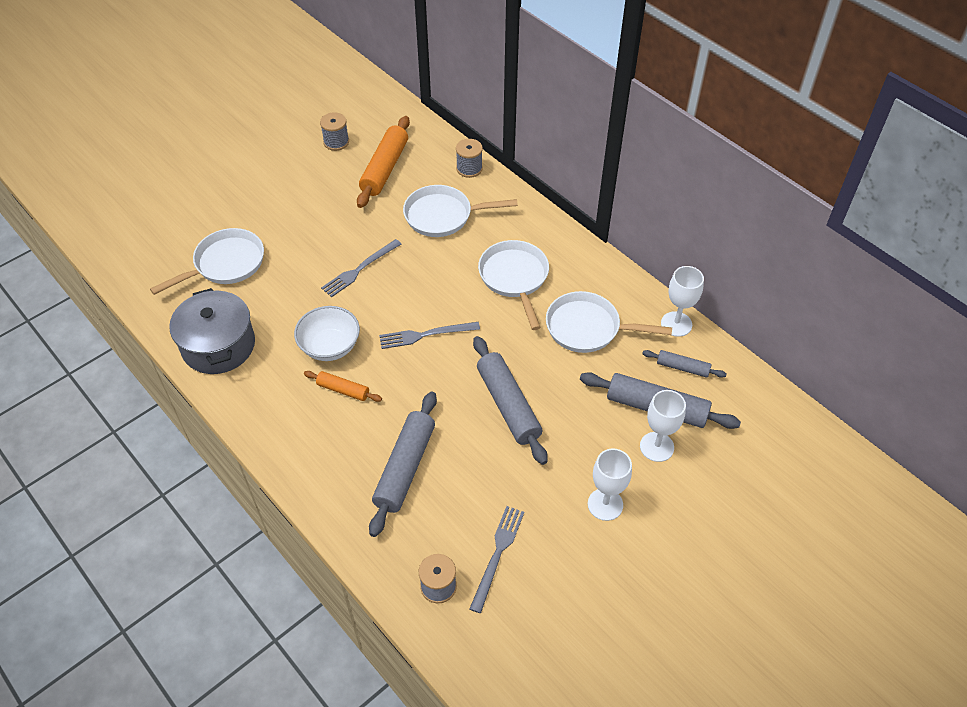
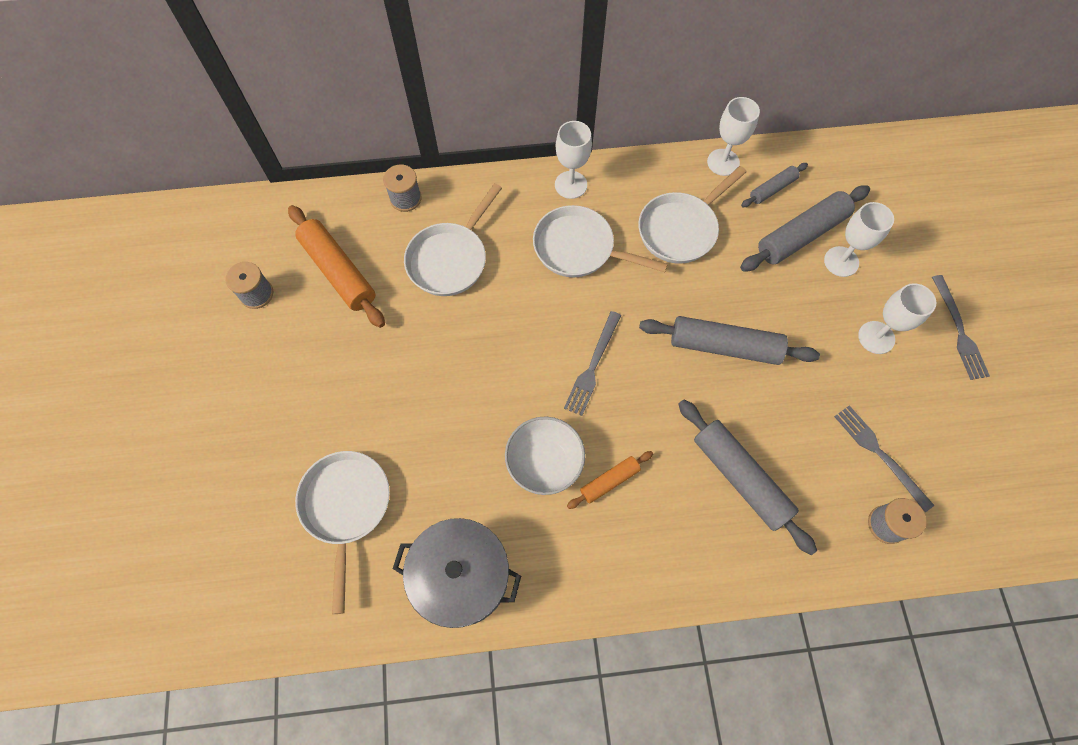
camera: 55 degrees left, 15 degrees up
grey fork [321,239,401,297] -> grey fork moved to [932,275,990,380]
none -> white goblet [555,121,592,199]

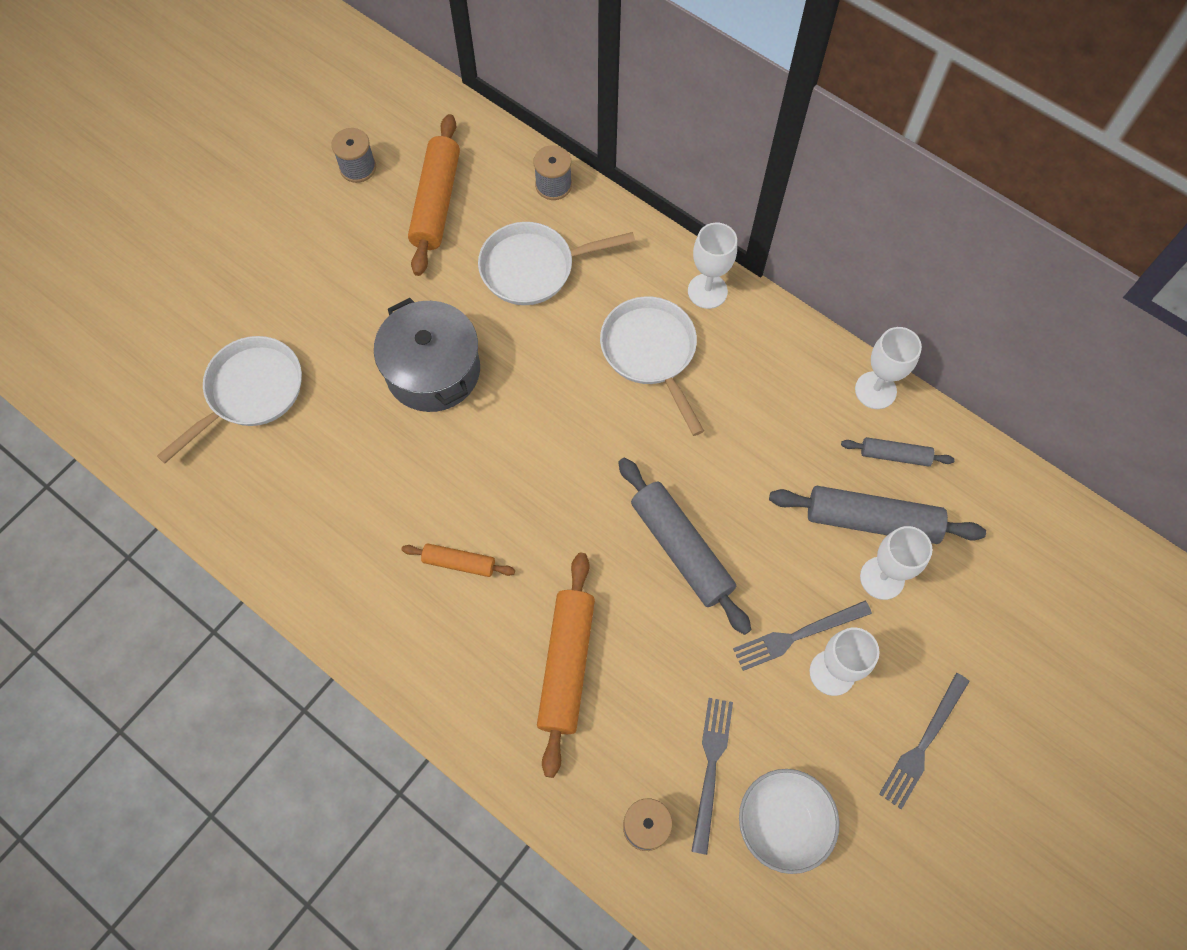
camera: 45 degrees right, 0 degrees up
grey pot [393,518,521,628] -> grey pot moved to [374,298,480,412]
white bowl [505,417,585,495] -> white bowl moved to [739,769,840,874]
grey fork [564,311,621,416] -> grey fork moved to [733,601,872,671]
white pan [638,166,747,264] -> none
grey rolling pin [679,399,817,555] -> orange rolling pin [537,553,595,778]

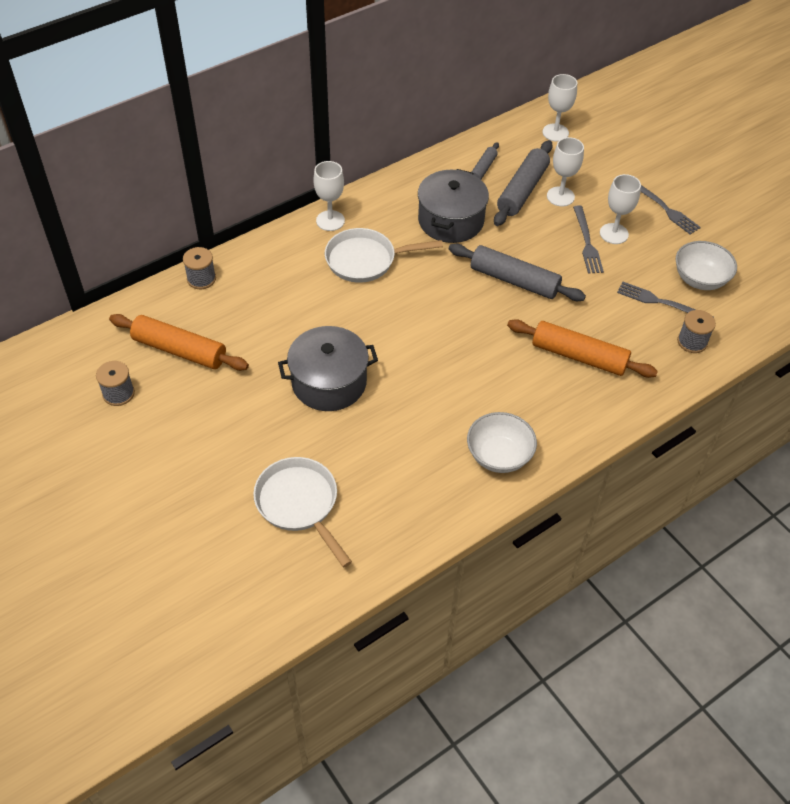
camera: 75 degrees left, 15 degrees down
orange rolling pin [401,543,515,577] -> none
white pan [478,222,635,305] -> none
grey rolling pin [618,457,751,635] -> grey rolling pin turned 45 degrees clockwise [449,244,586,301]
white goblet [855,327,922,409] -> white goblet moved to [542,74,577,142]
none -> grey pot [418,169,489,243]
none -> white bowl [467,412,537,473]

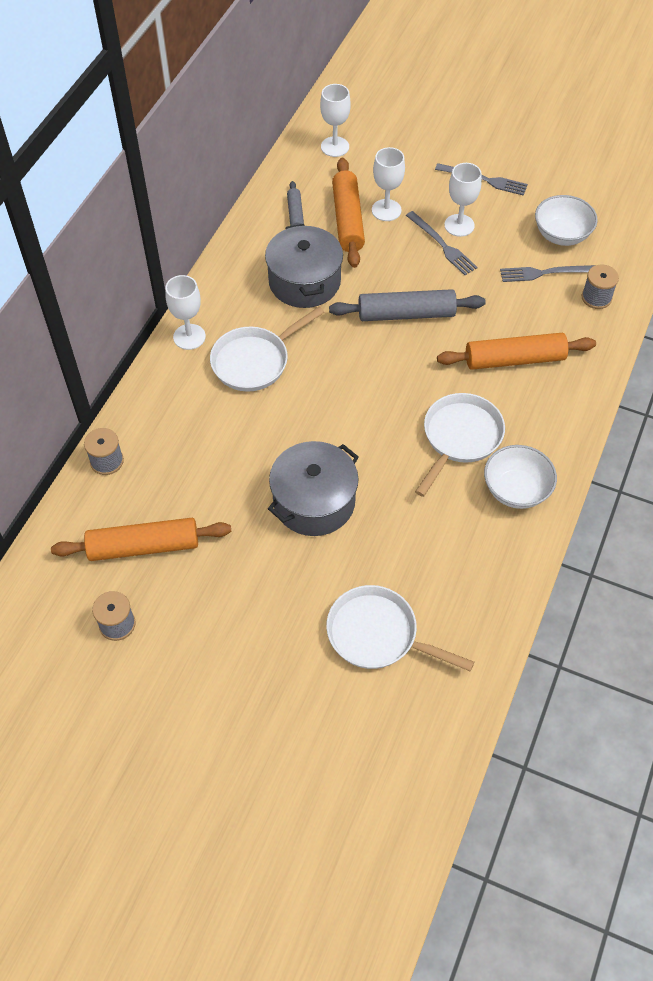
camera: 30 degrees left, 5 degrees up
grey rolling pin [494,140,553,226] -> orange rolling pin [332,158,365,268]
none -> white pan [415,393,505,497]

